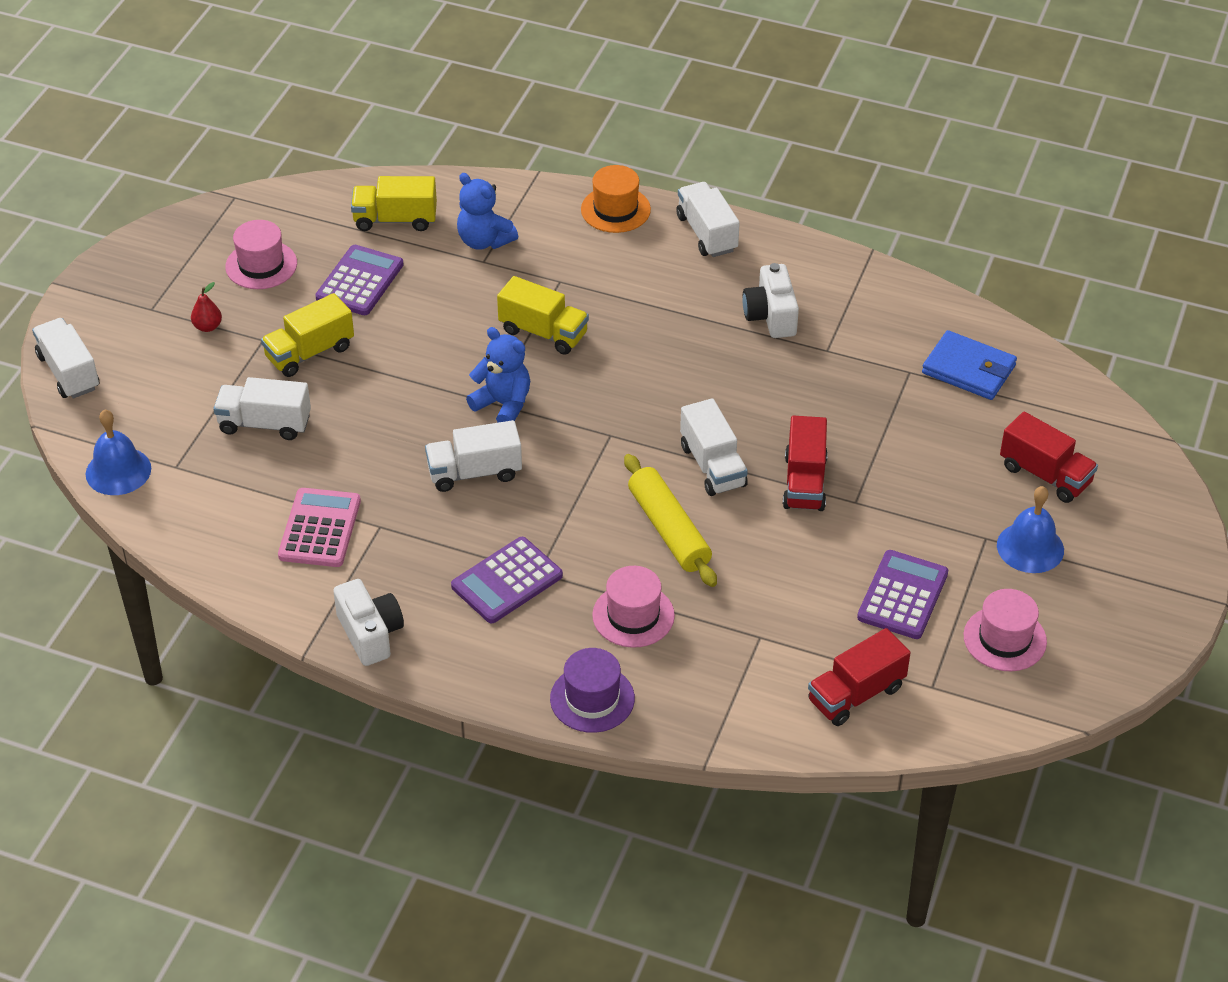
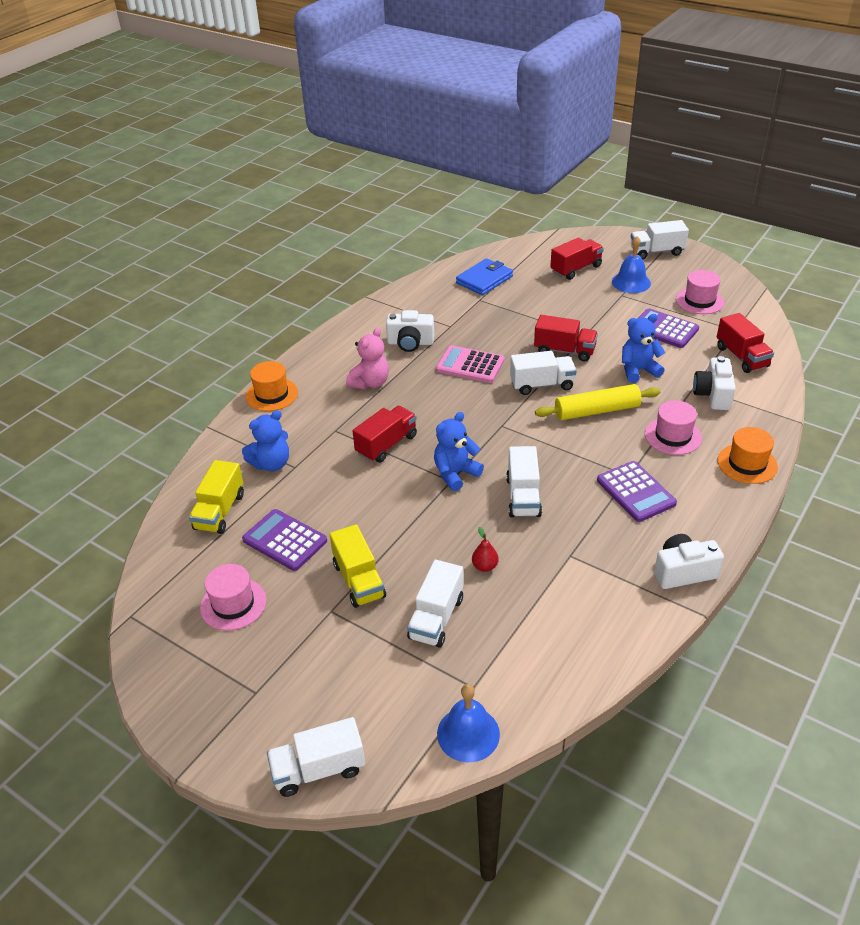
camera: 75 degrees left, 5 degrees down
red pear [191,282,222,332] -> red pear moved to [472,527,499,572]
pink calculator [278,488,361,567] -> pink calculator moved to [436,345,505,383]
yellow truck [497,276,589,355] -> red truck [353,406,417,463]
purple hat [550,648,635,733] -> orange hat [718,427,778,484]
white truck [676,182,740,257] -> white truck moved to [631,220,689,259]
none -> pink teddy bear [346,327,389,389]
none -> blue teddy bear [622,314,665,383]
none -> white camera [693,356,736,410]

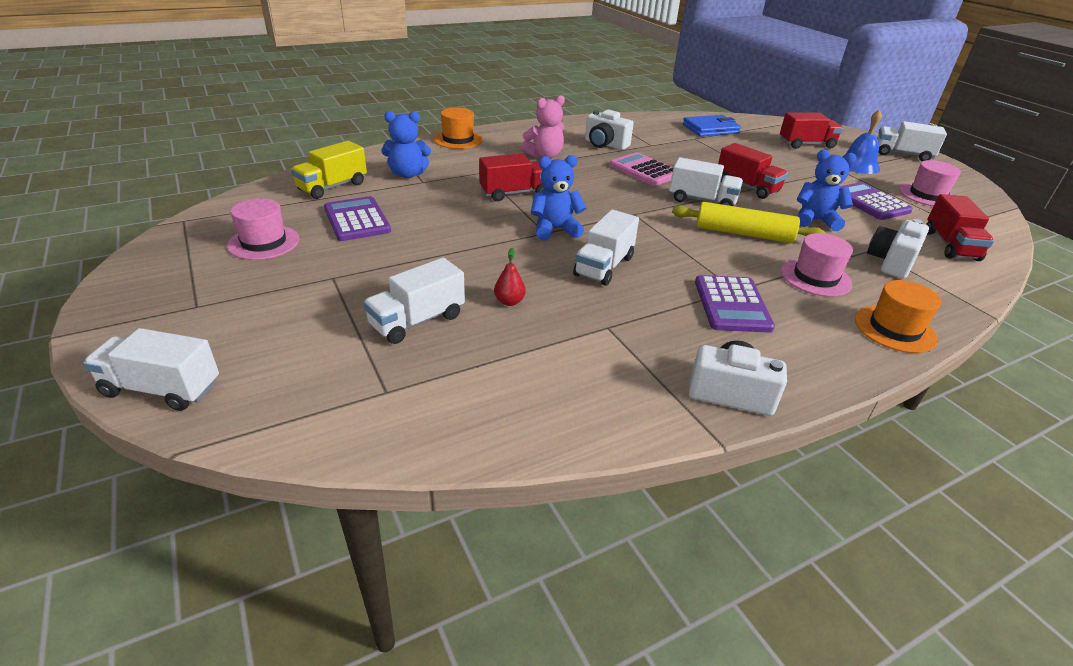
camera: 25 degrees right, 5 degrees down
yellow truck [330,524,386,608] -> none
blue bell [437,684,500,762] -> none

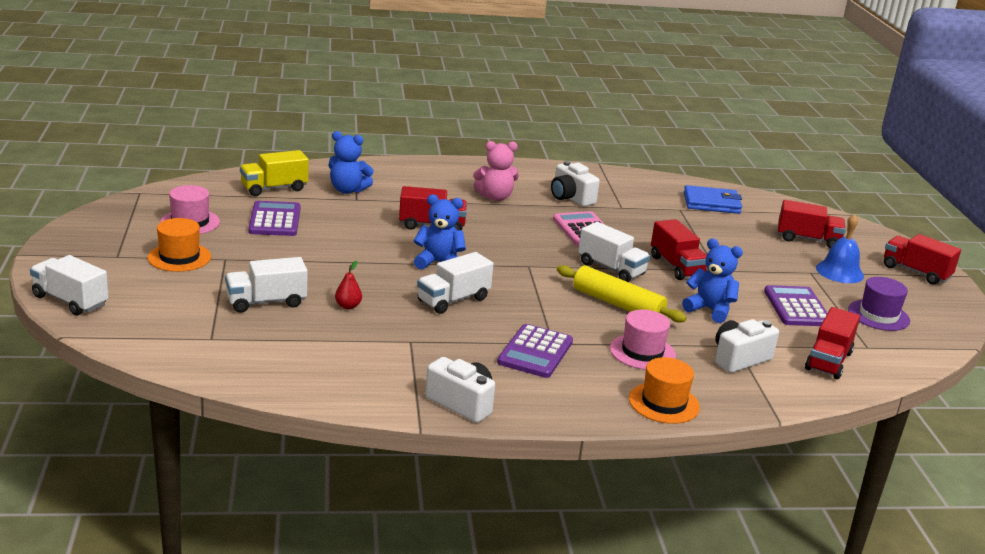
camera: 20 degrees right, 10 degrees down
orange hat [434,108,483,149] -> orange hat moved to [148,218,211,272]
white truck [877,121,947,162] -> red truck [884,234,961,285]
pink hat [899,160,961,206] -> purple hat [848,277,910,331]

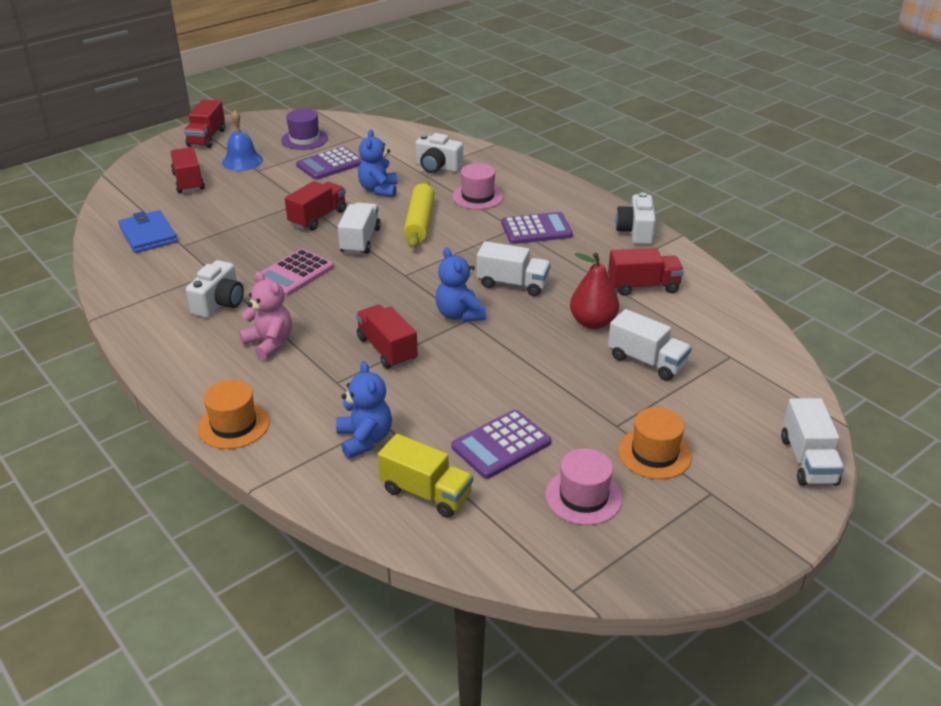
camera: 120 degrees left, 10 degrees up
red pear [335,261,362,309] -> red pear [570,252,619,329], size x1.88
orange hat [629,357,700,424] -> orange hat moved to [198,380,270,449]
red truck [805,307,860,379] -> red truck moved to [608,248,684,296]

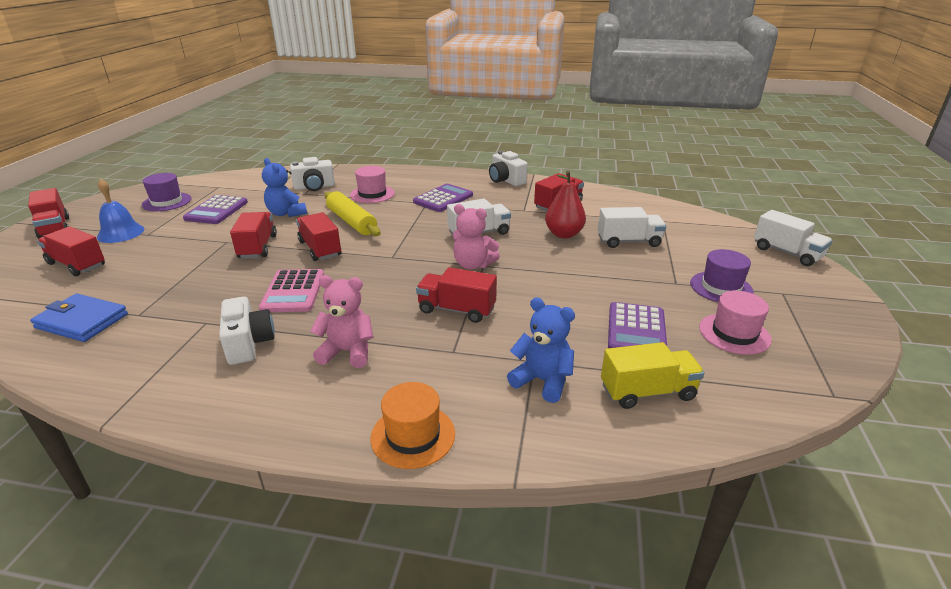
camera: 40 degrees left, 5 degrees down
white truck [338,202,381,254] -> red truck [296,212,341,261]
blue teddy bear [435,247,486,322] -> pink teddy bear [453,204,500,270]
orange hat [618,407,692,479] -> purple hat [690,249,754,302]

